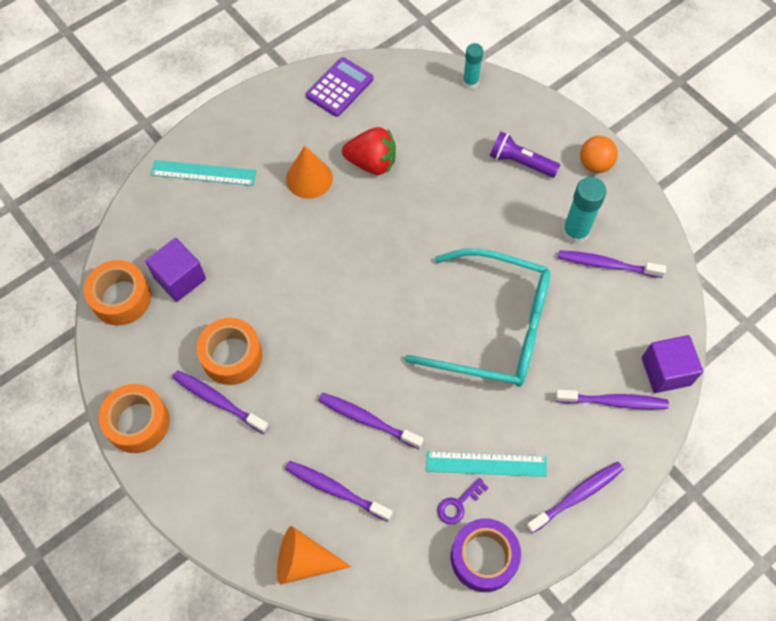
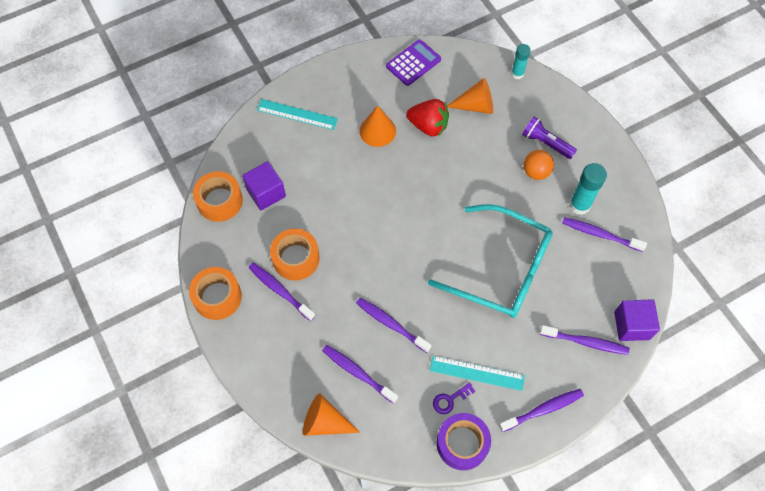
camera: 10 degrees right, 0 degrees up
orange ball [580,136,618,173] -> orange ball moved to [524,150,554,180]
none -> orange cone [447,78,493,114]

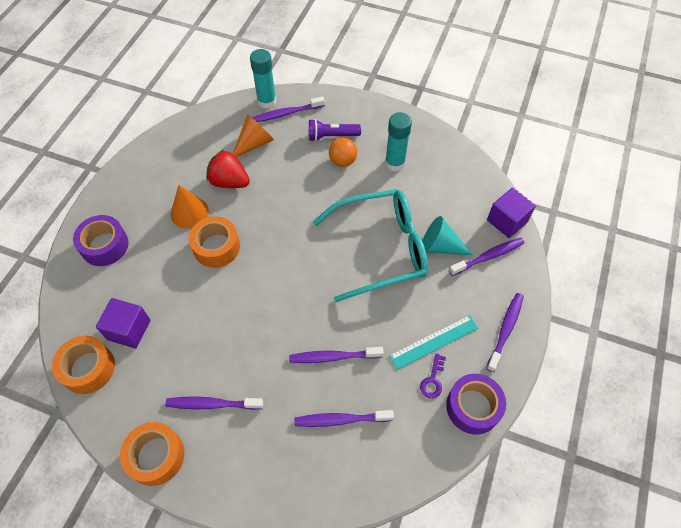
camera: 40 degrees left, 5 degrees down
turquoise ruler [257,99,338,130] -> purple tape [73,215,129,266]
orange tape [270,228,320,281] -> orange tape moved to [189,216,240,268]
orange cone [303,393,360,436] -> none
purple calculator [386,39,441,86] -> none
red strawberry [406,99,449,136] -> red strawberry turned 135 degrees counterclockwise [206,150,250,188]
turquoise glue stick [511,44,531,79] -> turquoise glue stick [250,49,276,109], size x1.54
purple toothbrush [562,217,647,252] -> purple toothbrush moved to [252,96,325,122]
none -> turquoise cone [422,216,473,255]

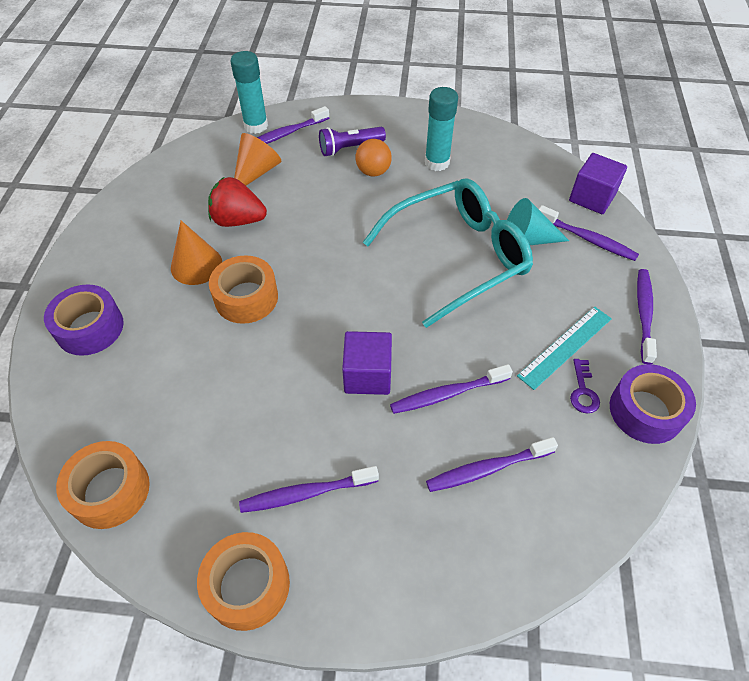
camera: 15 degrees left, 5 degrees down
purple cube [96,298,150,348] -> purple cube moved to [342,331,392,395]
purple toothbrush [449,238,524,276] -> purple toothbrush turned 75 degrees clockwise [539,205,639,261]

